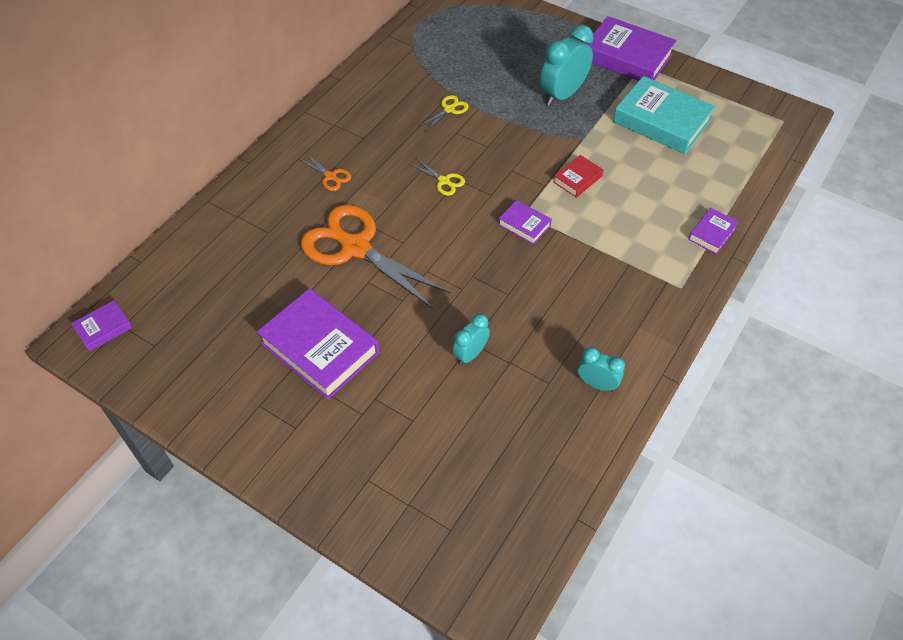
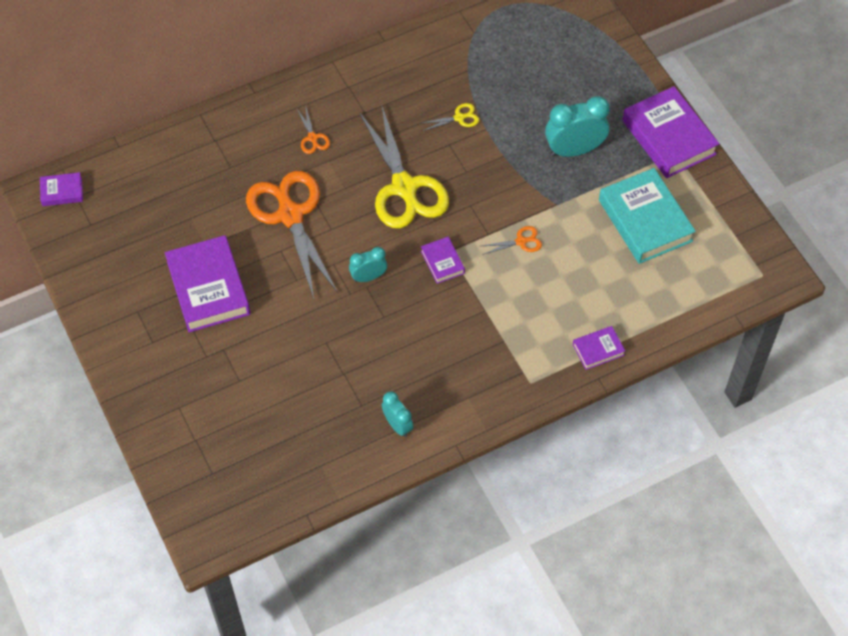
camera: 30 degrees right, 5 degrees up
yellow scissors [410,158,465,196] -> yellow scissors [359,107,449,229], size x2.47
turquoise clock [452,314,490,366] -> turquoise clock moved to [349,247,387,282]
red book [553,155,603,198] -> orange scissors [482,226,542,255]

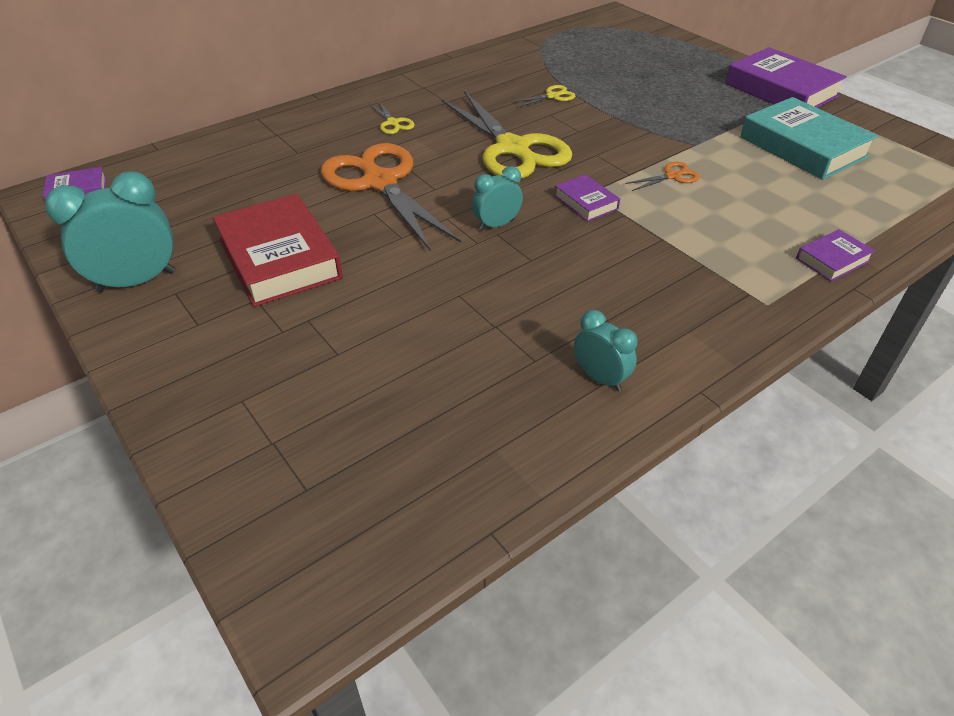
camera: 10 degrees left, 15 degrees down
purple book [165,235,250,333] -> red book [213,194,343,307]
orange scissors [297,108,330,154] -> yellow scissors [369,101,415,134]
turquoise clock [545,96,610,157] -> turquoise clock moved to [45,171,175,292]

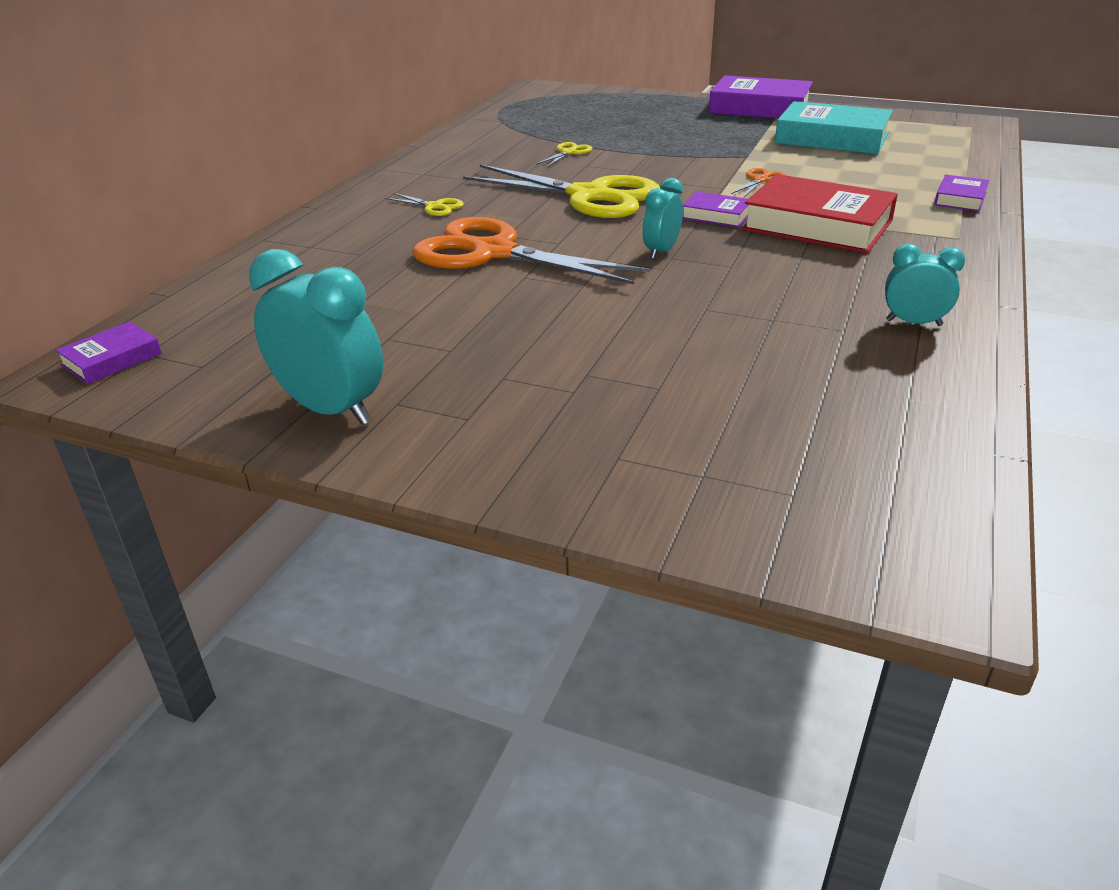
camera: 30 degrees left, 10 degrees down
turquoise clock [45,171,175,292] -> turquoise clock turned 90 degrees clockwise [249,249,383,425]
red book [213,194,343,307] -> red book moved to [742,174,898,253]

